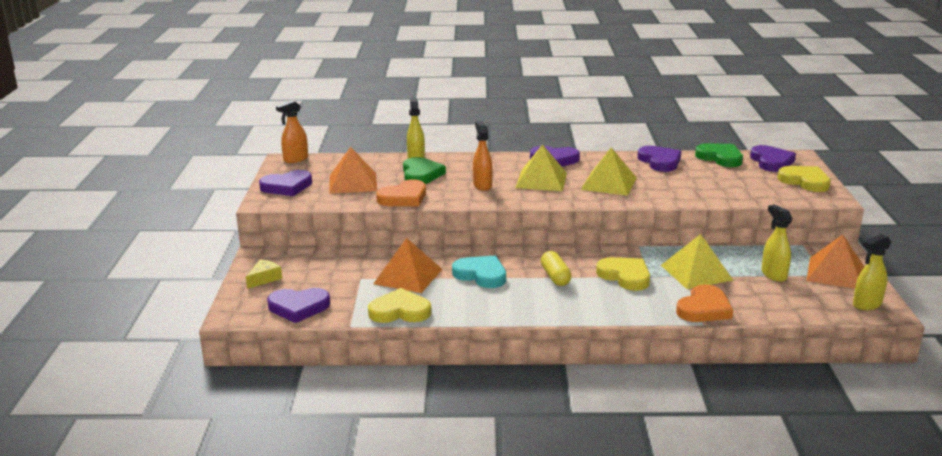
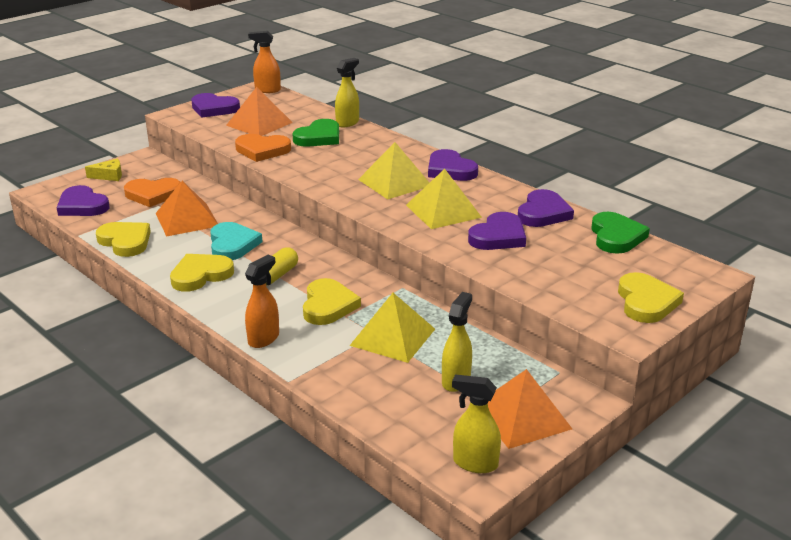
camera: 45 degrees right, 5 degrees up
orange spray bottle [473,121,493,191] -> orange spray bottle moved to [245,255,279,348]
orange heart [676,285,733,322] -> orange heart moved to [124,178,180,207]
purple heart [750,145,796,172] -> purple heart moved to [468,212,526,250]
none -> yellow heart [170,254,234,292]

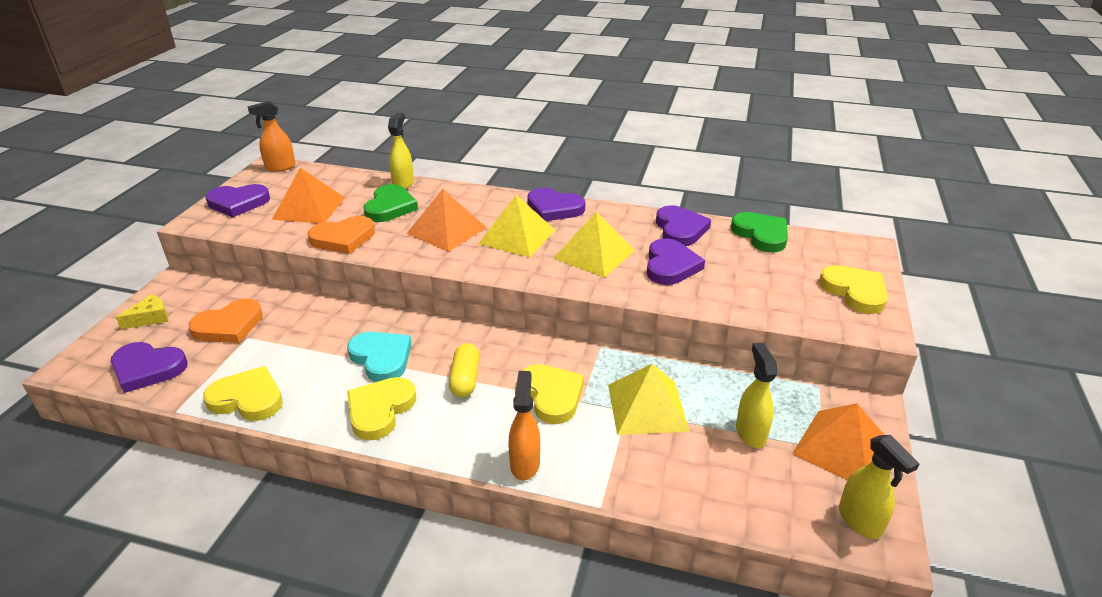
camera: 30 degrees left, 5 degrees up
orange pyramid [156,181,218,237] -> orange pyramid moved to [406,189,487,252]
yellow spray bottle [452,374,501,473] -> yellow spray bottle turned 105 degrees counterclockwise [839,435,919,539]

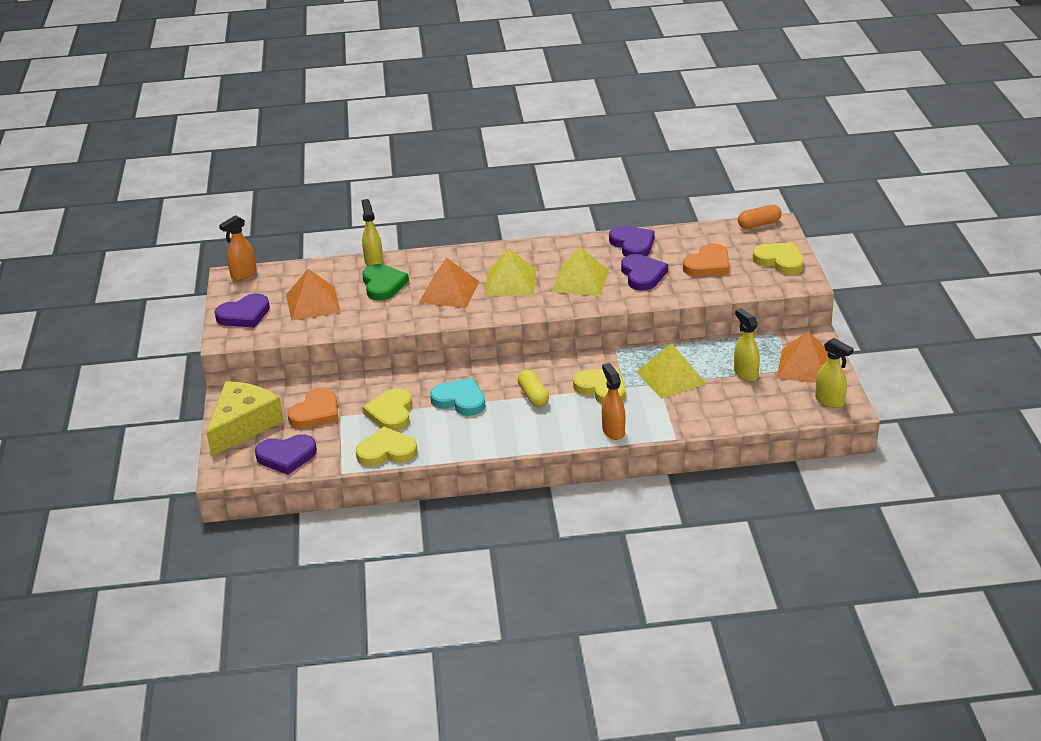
camera: 20 degrees left, 0 degrees up
yellow cheese [116,294,168,330] -> yellow cheese [206,381,284,457], size x2.24
orange heart [308,216,375,254] -> orange heart moved to [683,243,729,276]
yellow heart [347,377,416,440] -> yellow heart moved to [362,388,412,431]
purple heart [527,188,585,221] -> none
green heart [731,212,788,252] -> none
none -> orange capsule [738,205,781,229]

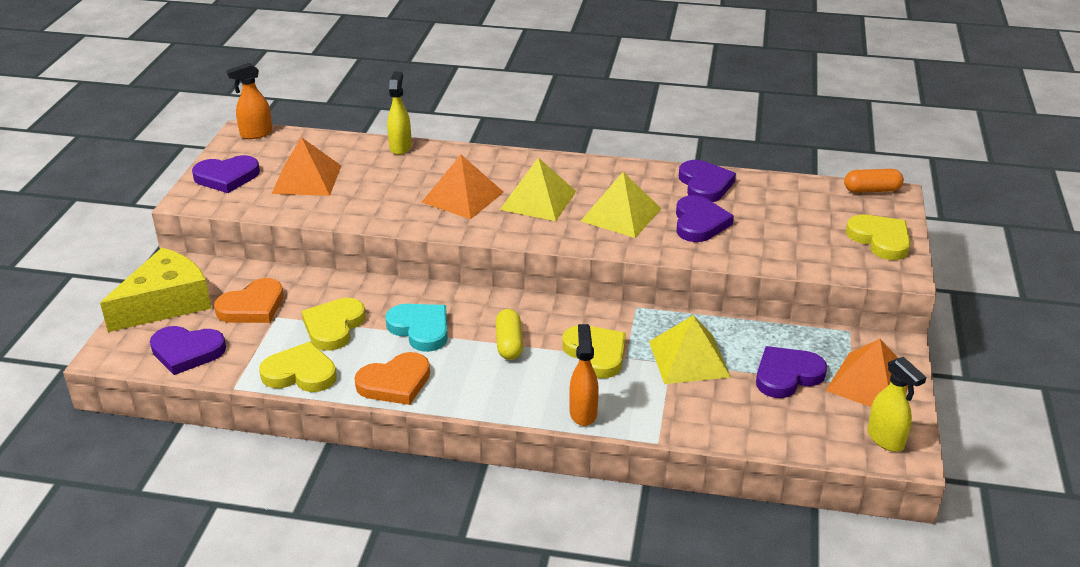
camera: 15 degrees right, 0 degrees up
green heart [362,264,409,301] -> none
orange heart [683,243,729,276] -> orange heart moved to [355,352,430,405]
yellow spray bottle [734,308,760,381] -> purple heart [756,346,827,398]

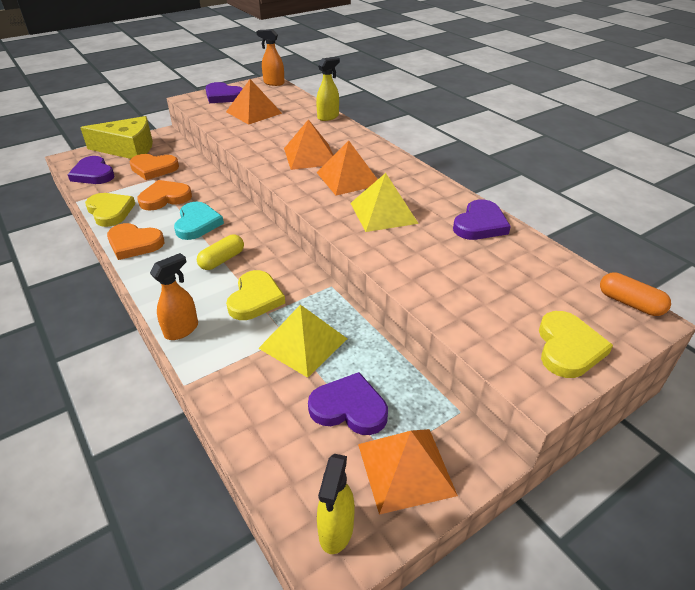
camera: 45 degrees right, 5 degrees up
yellow heart [302,298,366,351] -> orange heart [137,180,192,211]
yellow pyramid [500,157,576,221] -> orange pyramid [317,140,378,195]
purple heart [676,195,734,242] -> none

